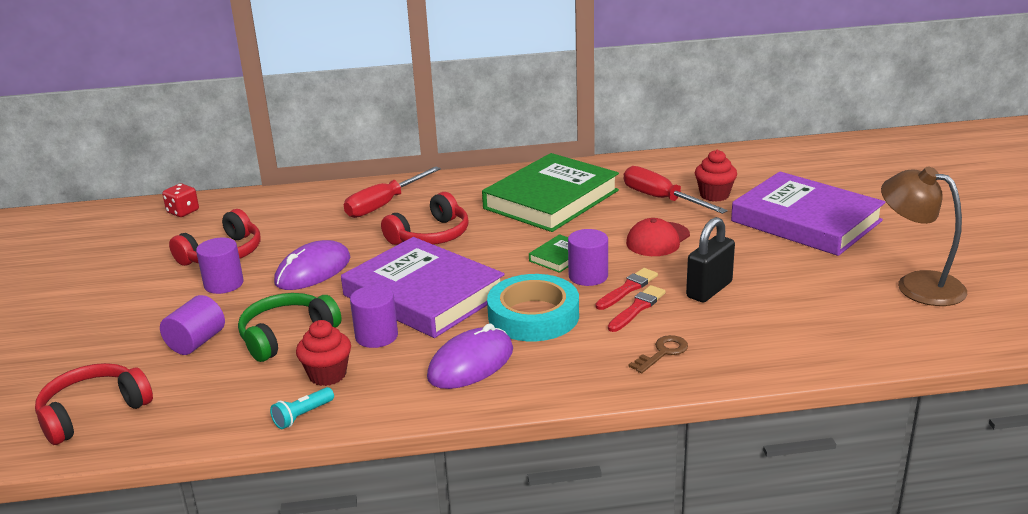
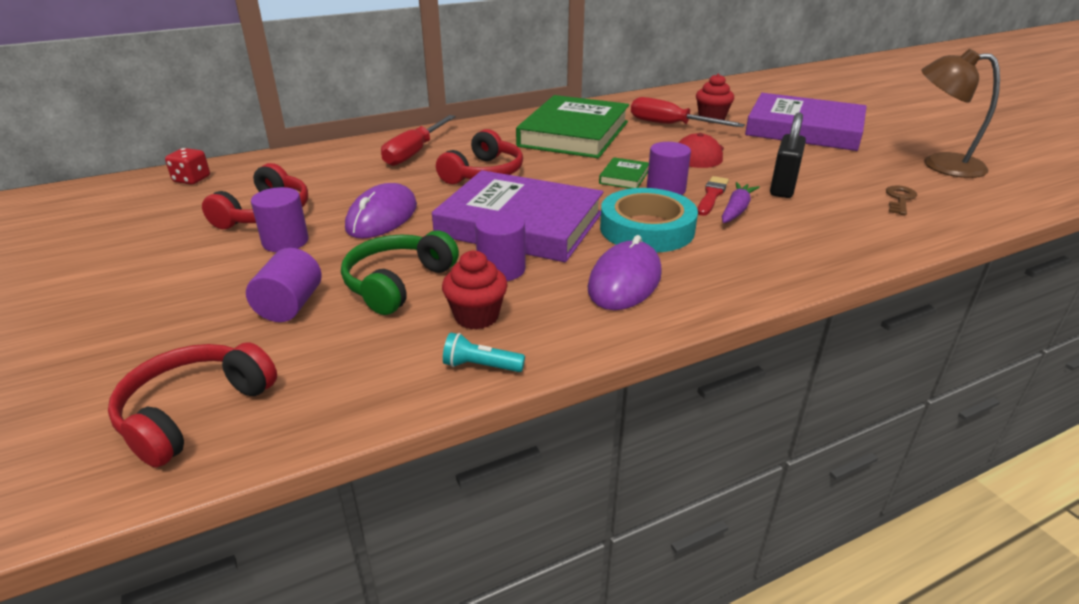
camera: 20 degrees left, 5 degrees up
turquoise flashlight [270,387,334,429] -> turquoise flashlight turned 75 degrees clockwise [443,333,525,372]
red brush [608,285,666,332] -> purple carrot [722,182,760,223]
brown key [628,335,688,373] -> brown key moved to [886,185,917,215]

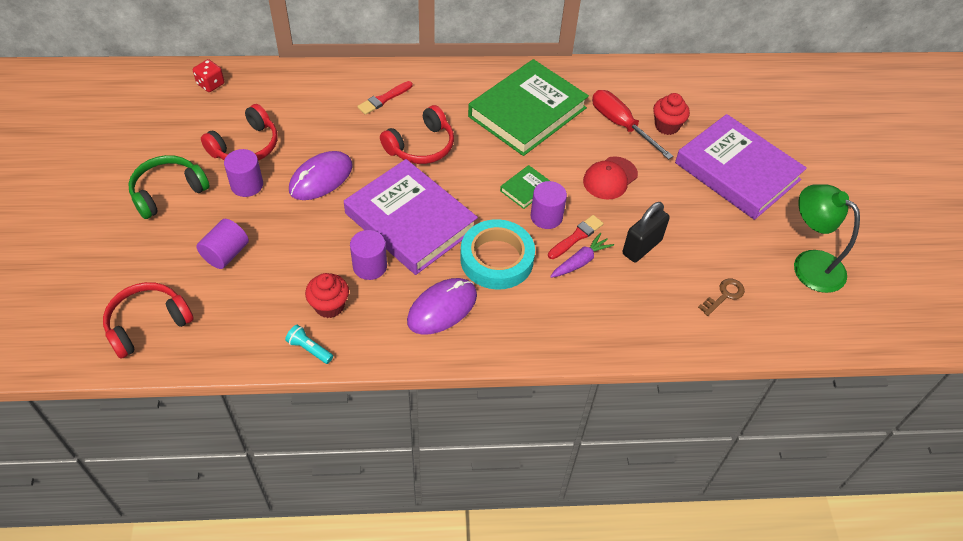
camera: 20 degrees right, 20 degrees up
green headphones [341,230,459,315] -> green headphones moved to [128,155,210,219]
red screwdriver [381,115,456,166] -> red brush [357,81,412,115]
brown lamp [921,49,1000,178] -> green lamp [794,184,860,293]

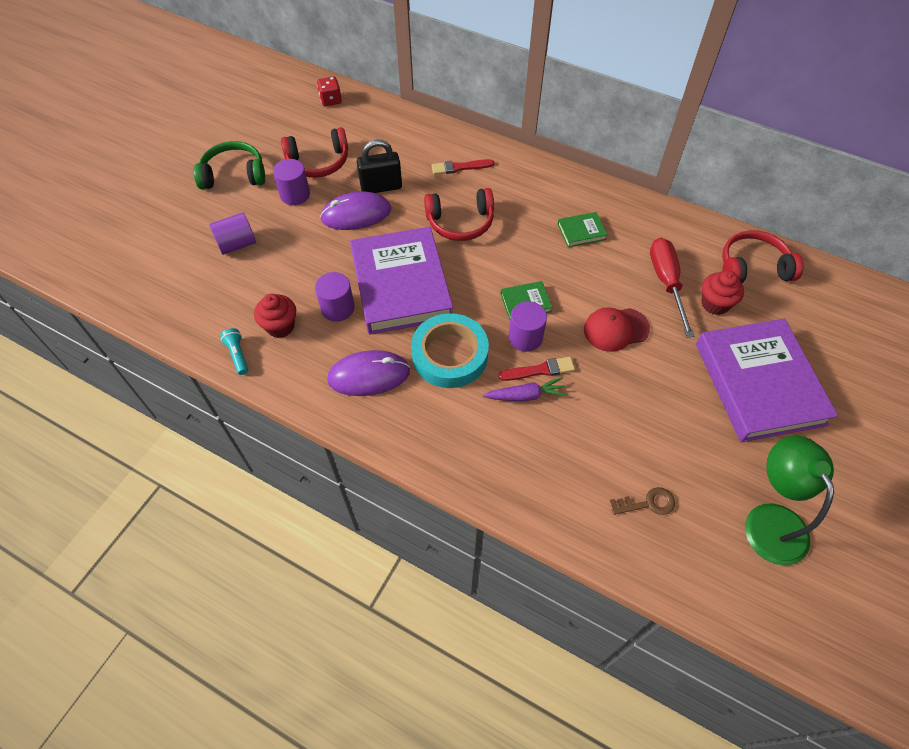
camera: 35 degrees right, 5 degrees up
red headphones [103,282,194,359] -> red headphones moved to [722,230,804,283]
green book [468,59,589,156] -> green book [557,212,608,247], size x0.41
black padlock [623,202,670,262] -> black padlock moved to [357,140,402,193]

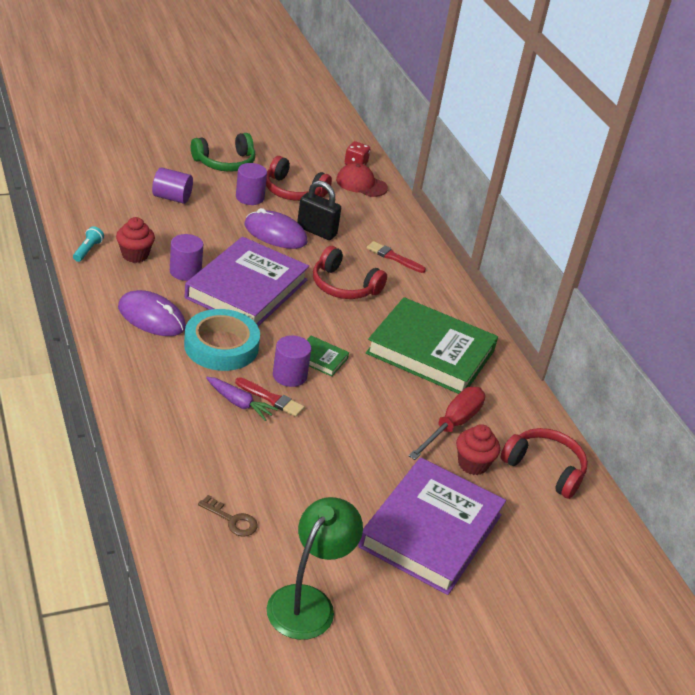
camera: 35 degrees right, 20 degrees down
green headphones [194,141,265,189] -> green headphones turned 120 degrees clockwise [191,133,255,172]
green book [557,212,608,247] -> green book [366,297,498,394], size x2.47
red cap [584,307,650,352] -> red cap moved to [336,163,388,197]

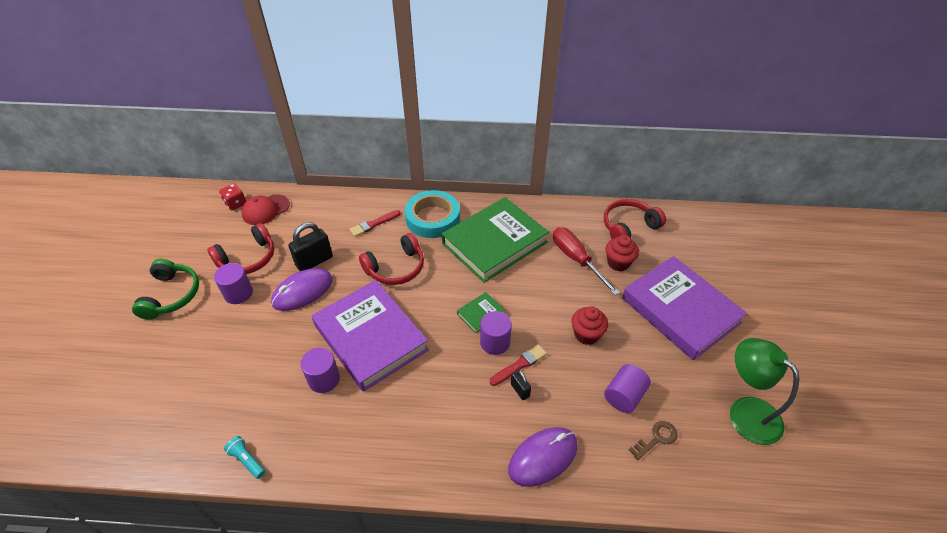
camera: 60 degrees left, 10 degrees up
red cupcake [116,217,155,263] -> red cupcake moved to [571,306,608,345]
purple mouse [118,290,186,336] -> purple mouse moved to [508,427,578,487]
purple cylinder [152,167,193,204] -> purple cylinder moved to [604,364,651,413]
turquoise tape [184,309,260,371] -> turquoise tape moved to [404,190,460,238]
purple carrot [206,377,278,421] -> black padlock [511,370,531,400]

